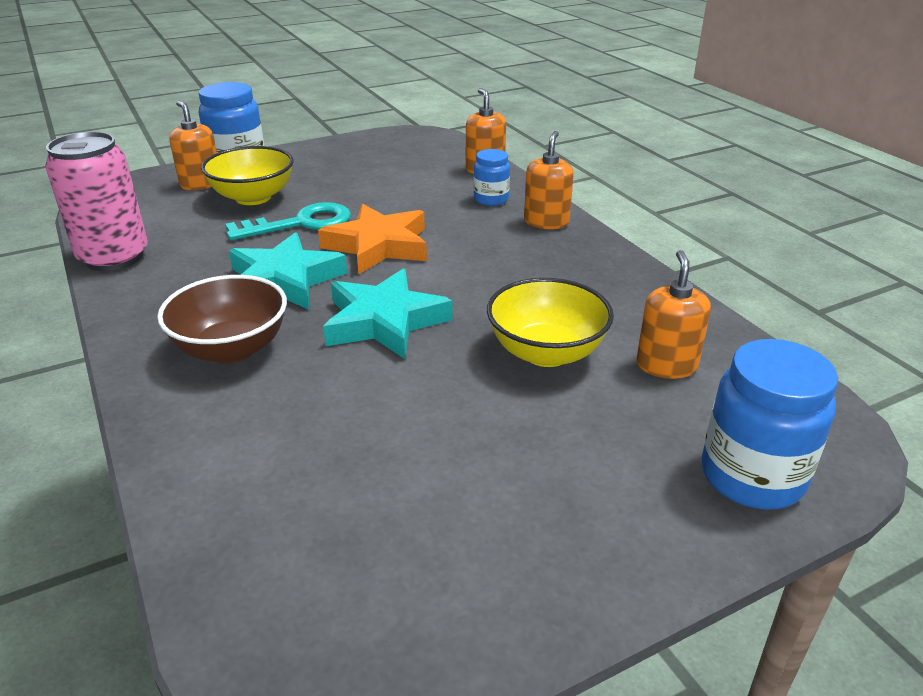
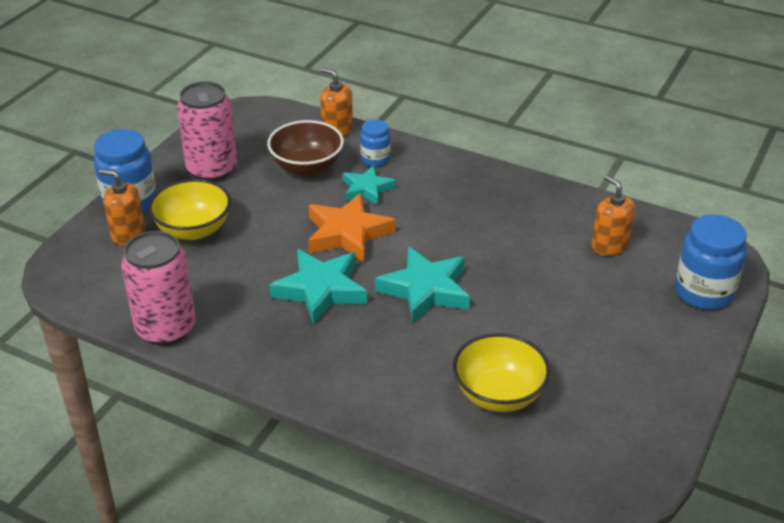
camera: 35 degrees left, 5 degrees up
brown bowl [157,275,287,363] -> brown bowl moved to [267,120,344,176]
turquoise key [225,202,351,240] -> none
yellow bowl [487,278,614,367] -> yellow bowl moved to [453,333,550,412]
orange soap dispenser [524,131,574,229] -> none
none -> pink can [177,81,237,181]
none -> turquoise star [343,165,396,205]

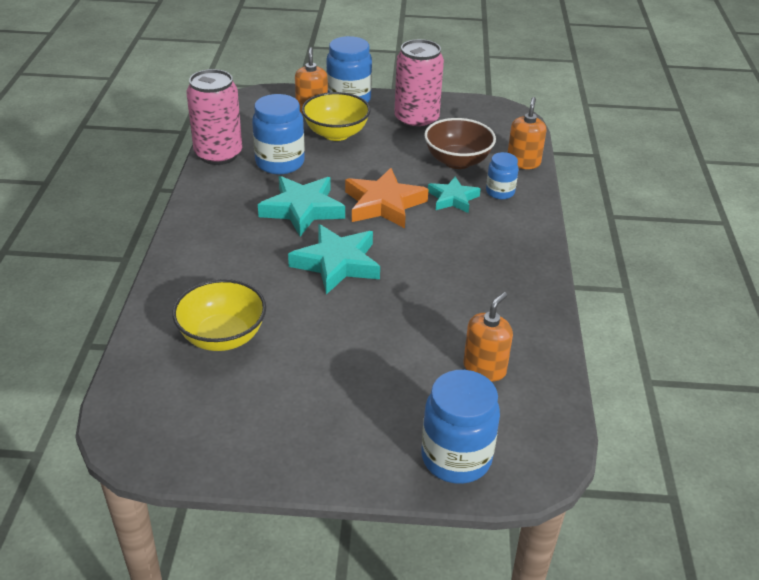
camera: 65 degrees right, 0 degrees up
none -> blue jar [252,94,305,174]

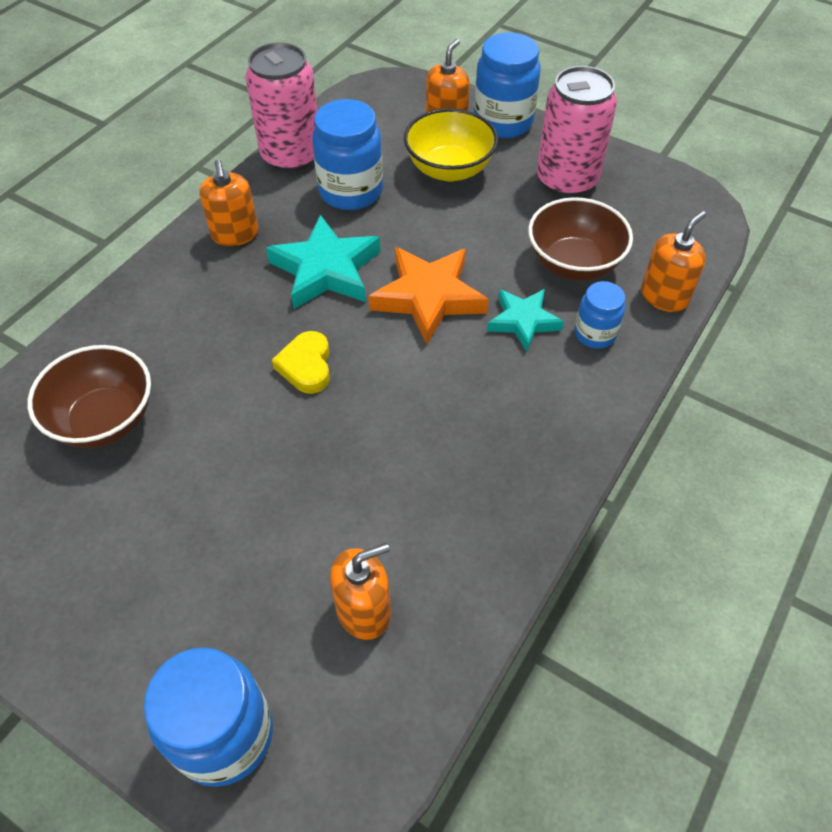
camera: 30 degrees right, 15 degrees up
yellow bowl [172,279,266,351] -> brown bowl [28,345,151,448]
turquoise star [288,224,380,295] -> yellow heart [272,331,330,394]
none -> orange soap dispenser [199,160,258,246]

